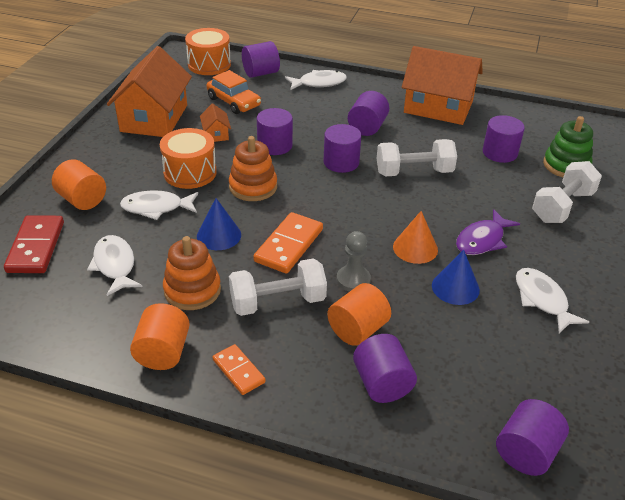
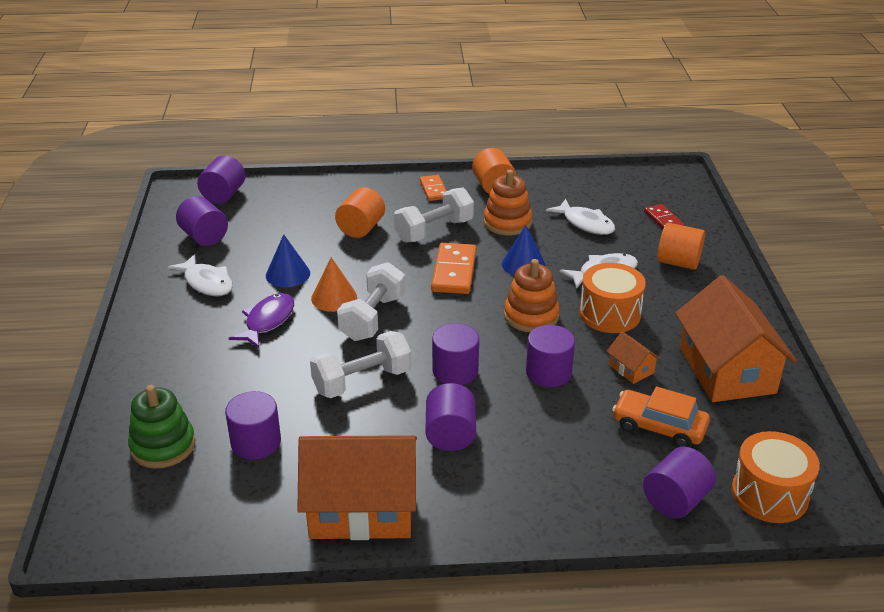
camera: 160 degrees right, 5 degrees down
red domino [4,215,64,273] -> red domino [644,204,685,229], size x0.61
orange domino [212,344,266,395] -> orange domino turned 45 degrees clockwise [420,175,446,201]
white fish [285,70,347,90] -> none
grey pawn [337,231,371,292] -> none
purple cylinder [353,334,417,403] -> purple cylinder moved to [176,196,228,246]
white dumbbell [532,161,602,223] -> white dumbbell moved to [337,262,405,341]

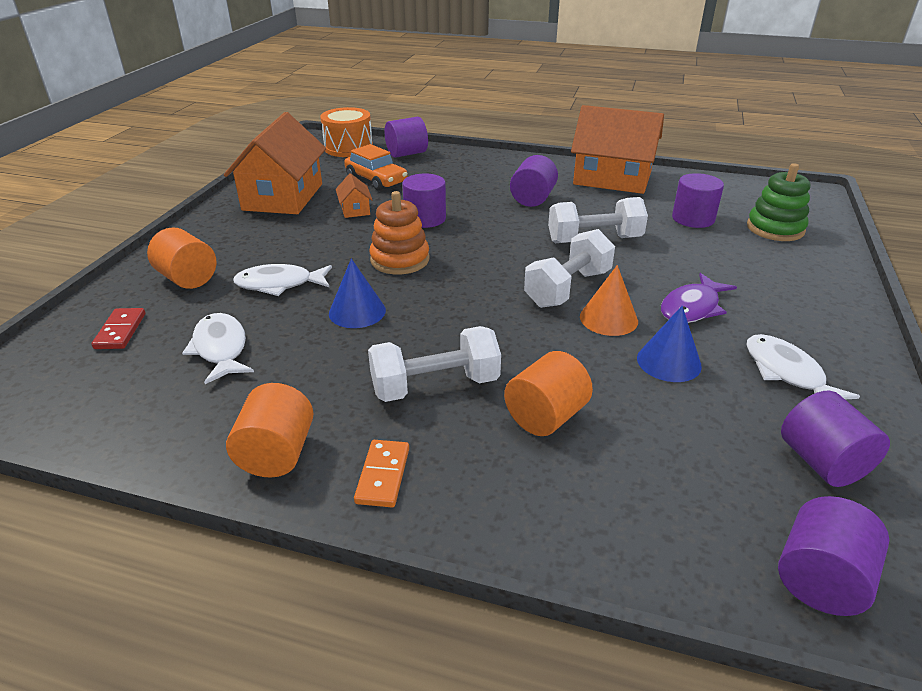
camera: 160 degrees left, 0 degrees up
orange domino [431,243,476,294] -> none
purple cylinder [432,323,479,385] -> none
orange stacking toy [483,170,532,236] -> none
orange drum [579,263,646,333] -> none

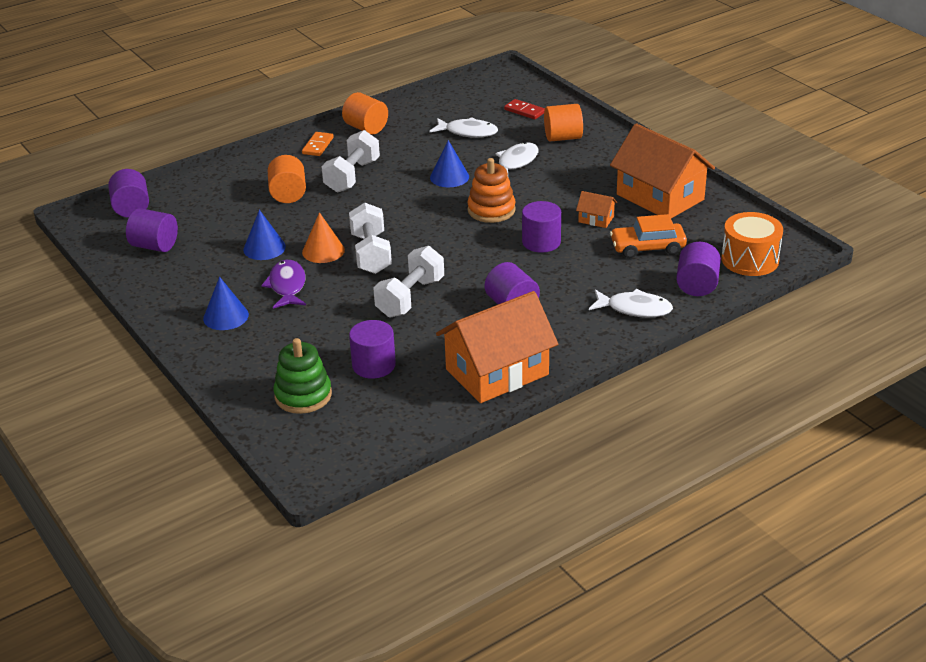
camera: 130 degrees right, 0 degrees up
orange domino [354,440,409,507] -> orange domino turned 60 degrees clockwise [302,132,334,156]
white fish [746,334,860,399] -> white fish moved to [589,289,673,317]
none -> blue cone [203,277,249,330]

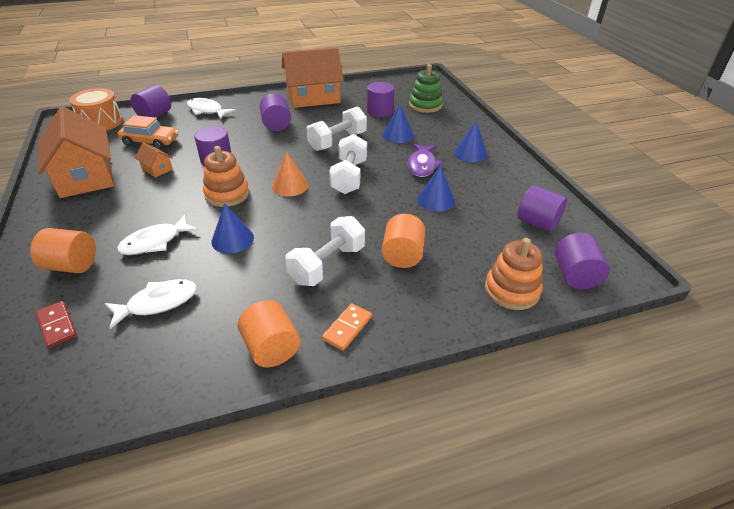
camera: 165 degrees left, 5 degrees up
orange cone [302,212,345,263] -> orange cone moved to [272,151,308,196]
white fish [430,117,498,138] -> white fish turned 120 degrees clockwise [105,279,197,329]
none -> blue cone [382,104,414,143]
none -> orange stacking toy [485,238,543,310]

